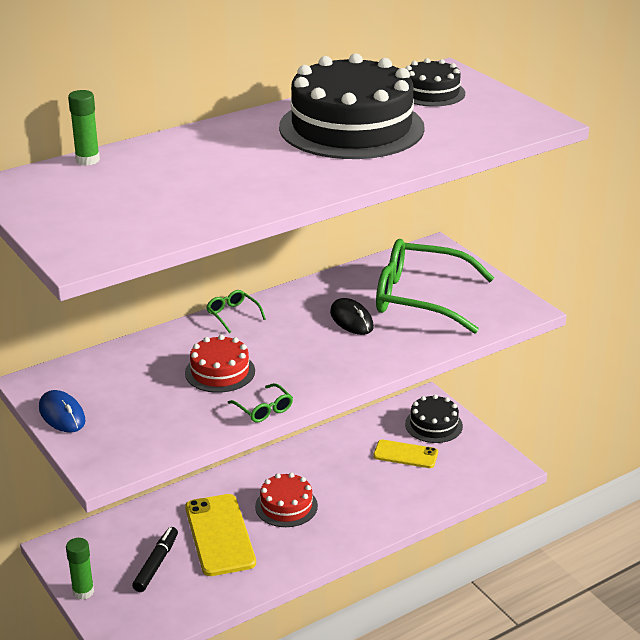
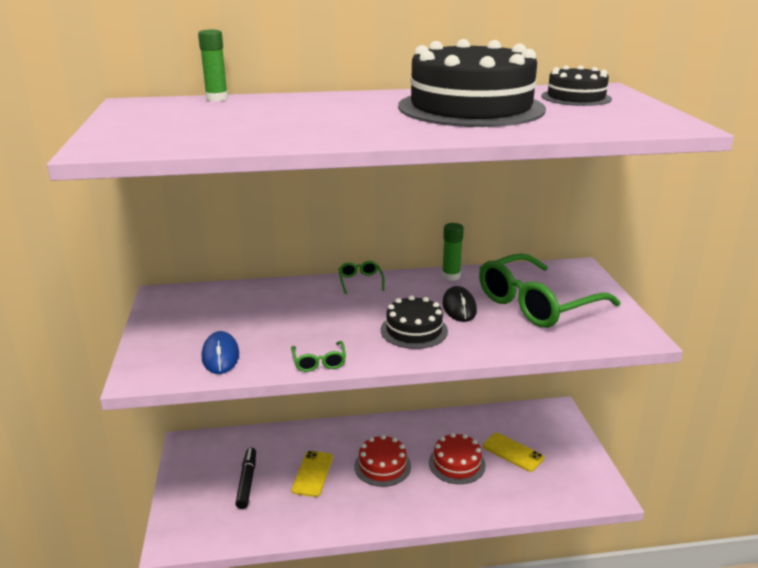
camera: 25 degrees right, 5 degrees down
blue mouse [39,390,86,432] -> blue mouse moved to [202,331,239,374]
green glue stick [66,538,94,600] -> green glue stick moved to [442,223,464,281]
black marker [132,527,178,592] -> black marker turned 45 degrees counterclockwise [235,448,256,509]
red cake [185,335,255,393] -> red cake moved to [429,433,486,484]
yellow phone [185,494,256,576] -> yellow phone [291,451,333,497], size x0.61
green glasses [376,239,494,334] -> green glasses turned 75 degrees counterclockwise [479,253,620,328]
black cake [405,394,463,443] -> black cake moved to [381,295,448,349]

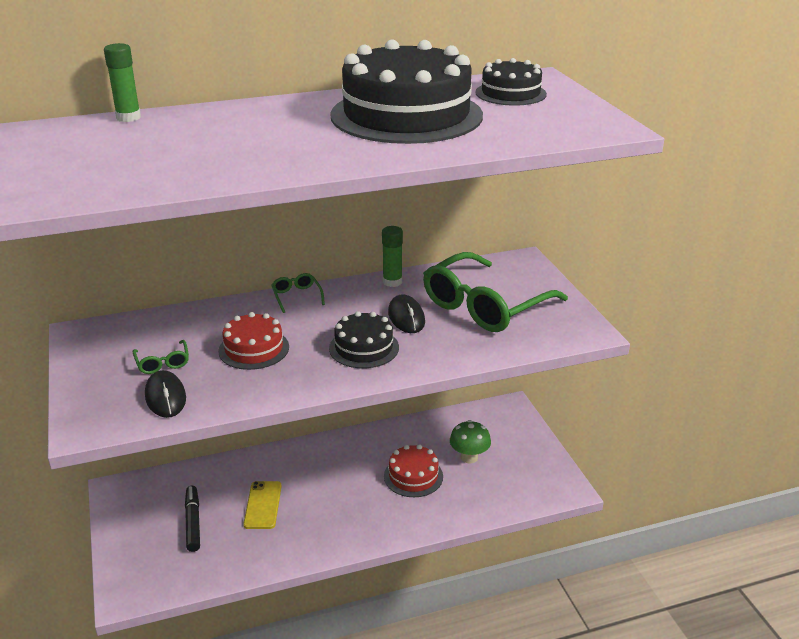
camera: 10 degrees left, 5 degrees up
blue mouse [202,331,239,374] -> black mouse [145,370,186,418]
green glasses [291,341,346,372] -> green glasses moved to [133,340,189,374]
red cake [354,435,411,487] -> red cake moved to [218,312,289,370]
yellow phone [483,433,544,472] -> green mushroom [450,420,491,463]

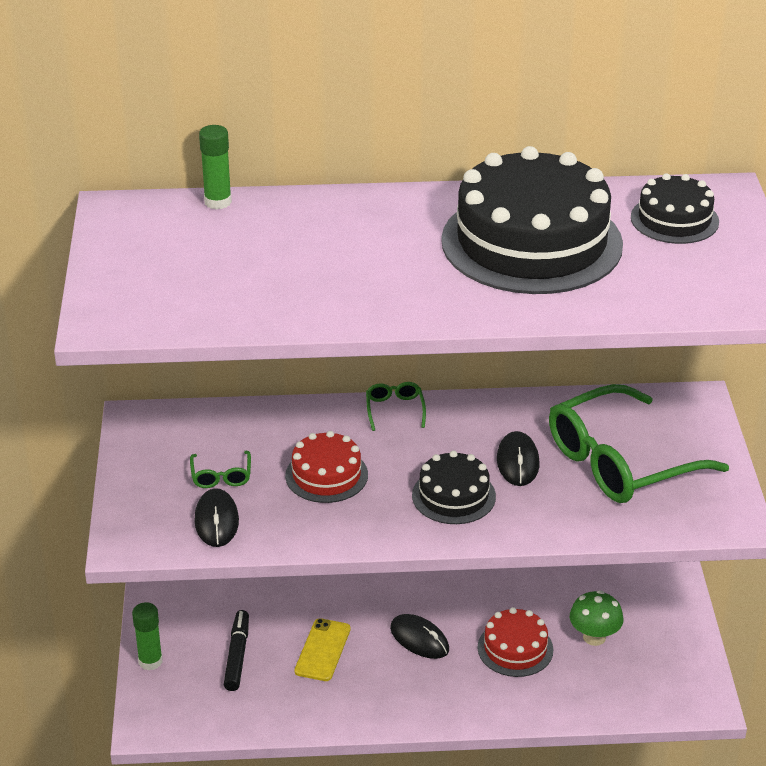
camera: 15 degrees right, 5 degrees up
green glue stick [382,226,403,287] -> green glue stick moved to [132,602,163,670]
none -> black mouse [390,614,449,659]

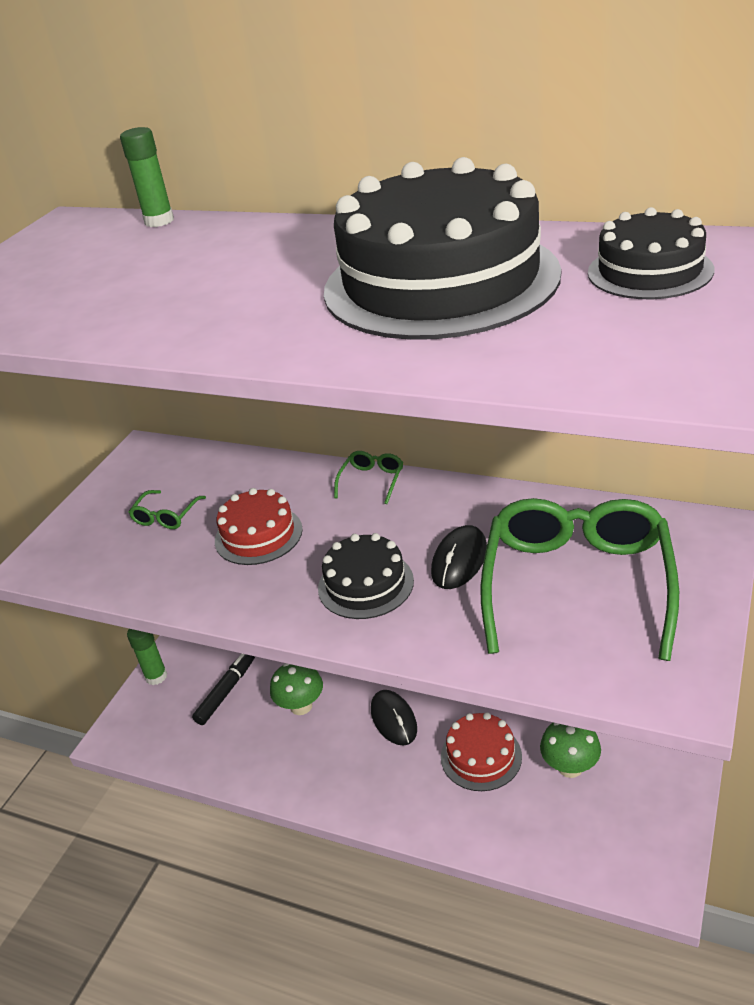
camera: 30 degrees right, 0 degrees up
black mouse [194,488,239,547] -> none
yellow phone [294,618,351,681] -> green mushroom [270,663,323,715]
green glasses [549,384,729,503] -> green glasses turned 105 degrees clockwise [480,498,679,661]

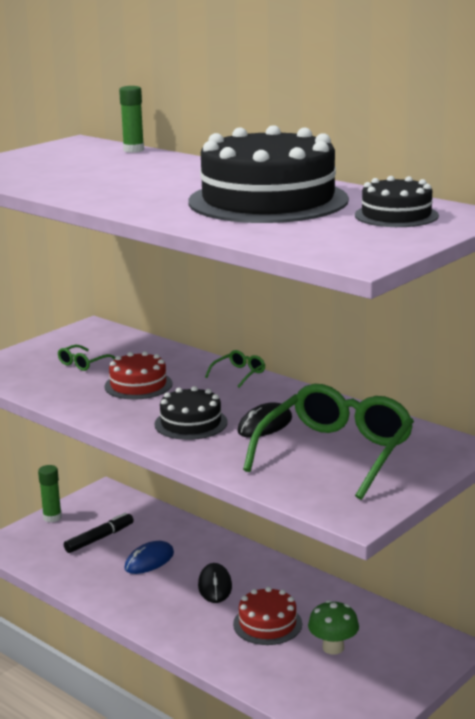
camera: 15 degrees right, 15 degrees down
green mushroom [270,663,323,715] -> blue mouse [125,541,174,574]

